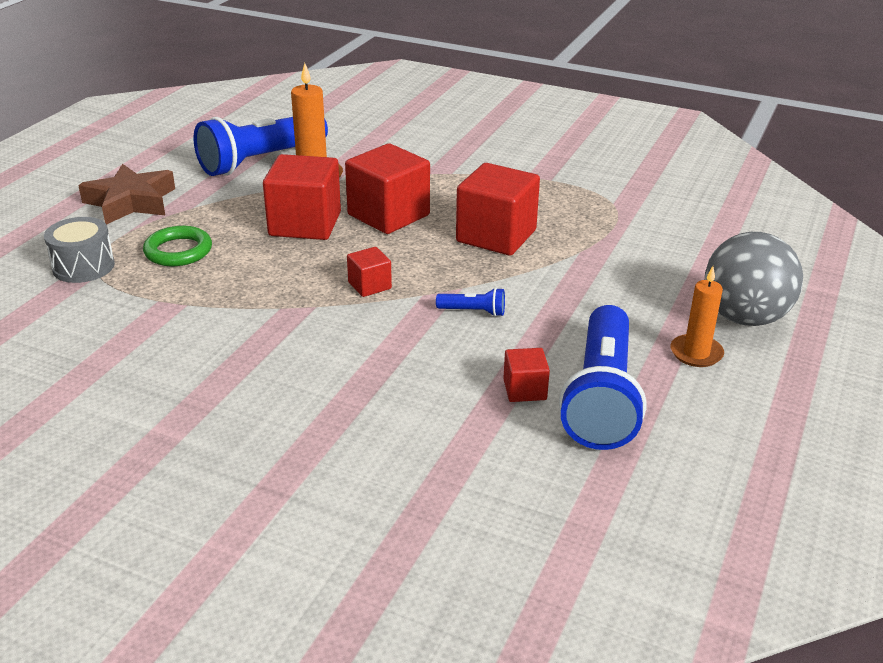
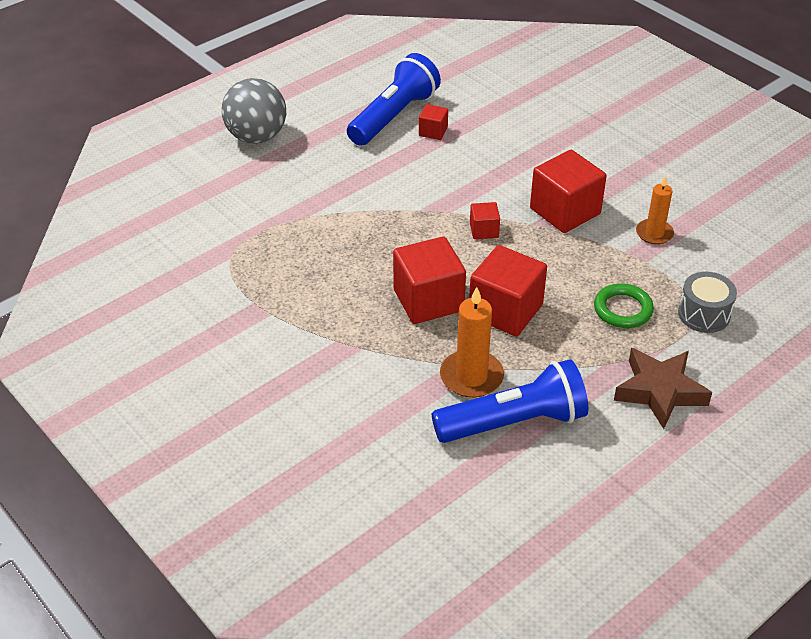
camera: 155 degrees left, 10 degrees up
blue flashlight [436,288,505,317] -> none
red cube [456,163,540,256] -> red cube moved to [530,150,607,233]
orange candle [671,266,724,367] -> orange candle moved to [636,176,674,245]

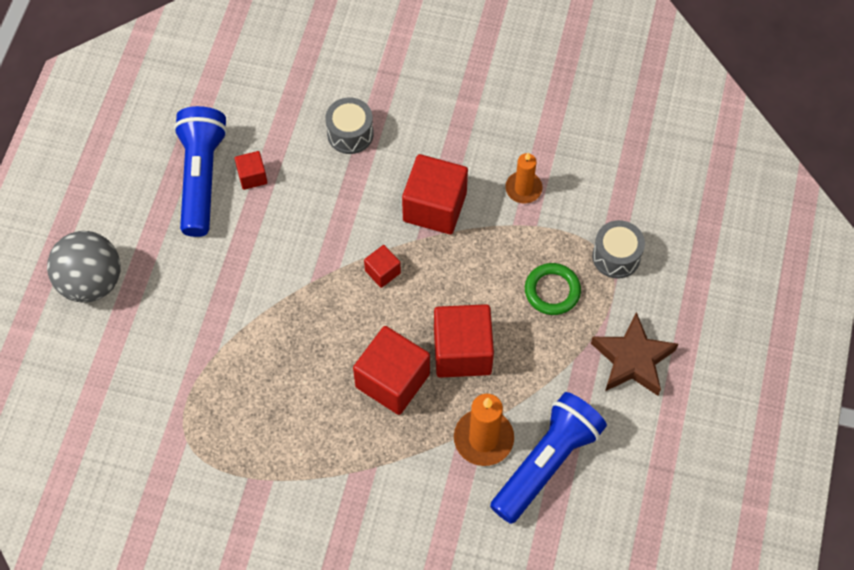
camera: 35 degrees left, 20 degrees up
none -> grey drum [325,98,374,154]

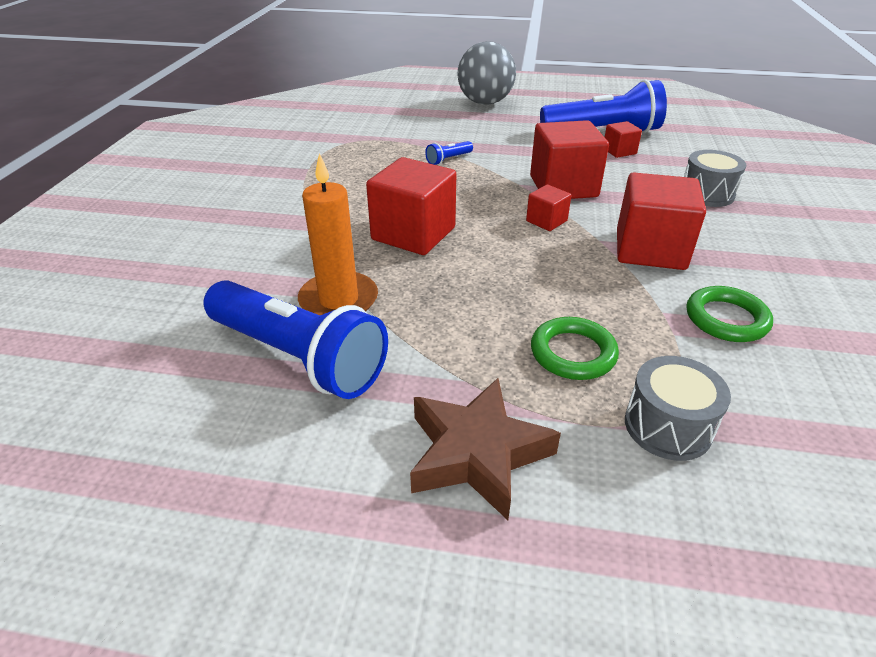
camera: 85 degrees right, 25 degrees down
red cube [434,304,494,378] -> red cube moved to [530,120,609,199]
orange candle [505,153,542,203] -> green ring [687,286,773,342]
none -> blue flashlight [425,141,473,165]

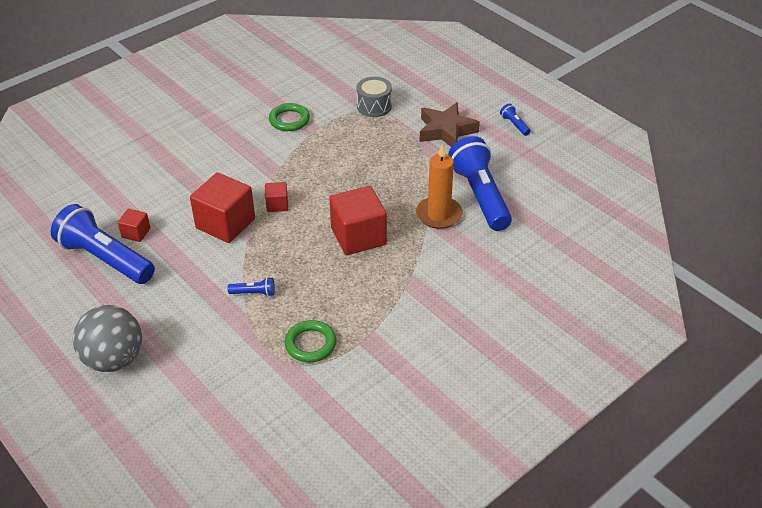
camera: 140 degrees left, 5 degrees up
green ring [531,317,619,380] -> green ring moved to [285,320,337,362]
red cube [617,172,706,270] -> none
grey drum [684,150,746,207] -> none
none -> blue flashlight [500,104,530,136]

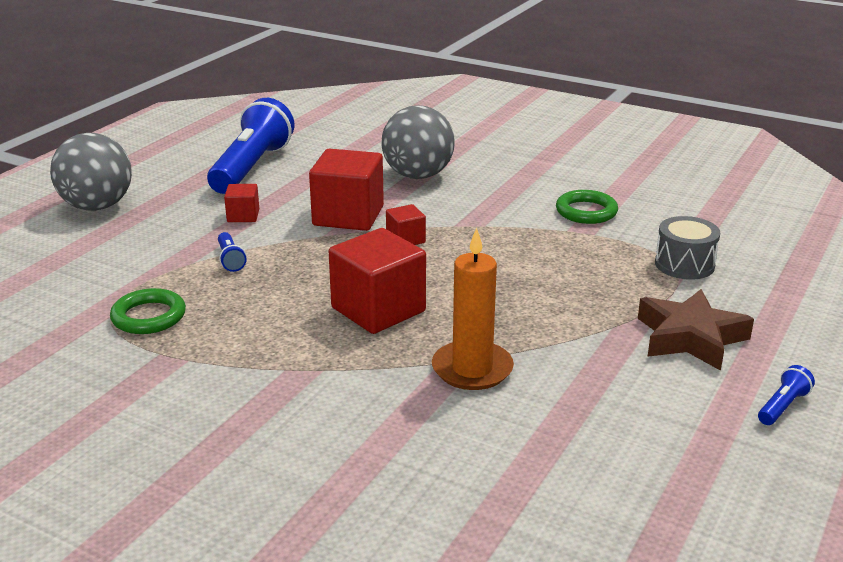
camera: 70 degrees right, 15 degrees down
red cube [118,209,150,242] -> red cube moved to [224,184,259,222]
blue flashlight [448,136,512,231] -> none
none -> grey ball [381,105,455,179]

